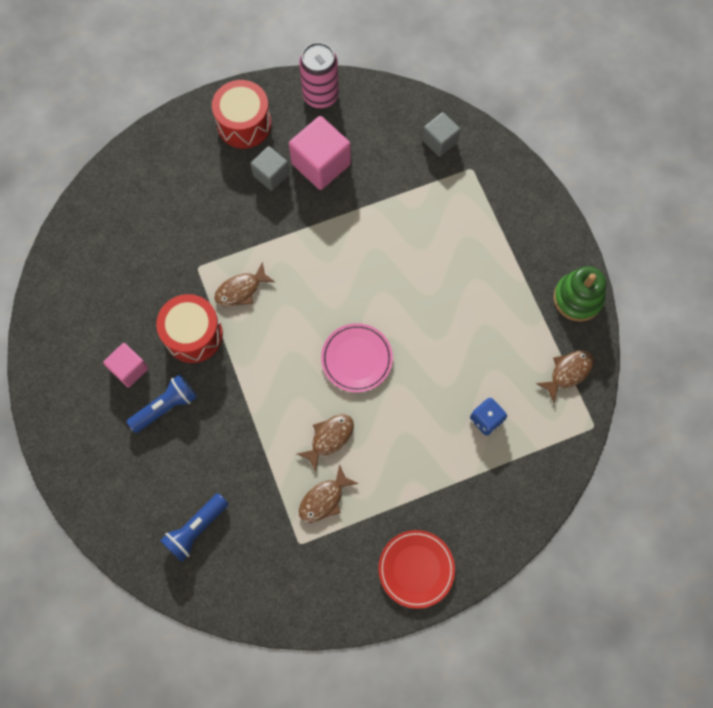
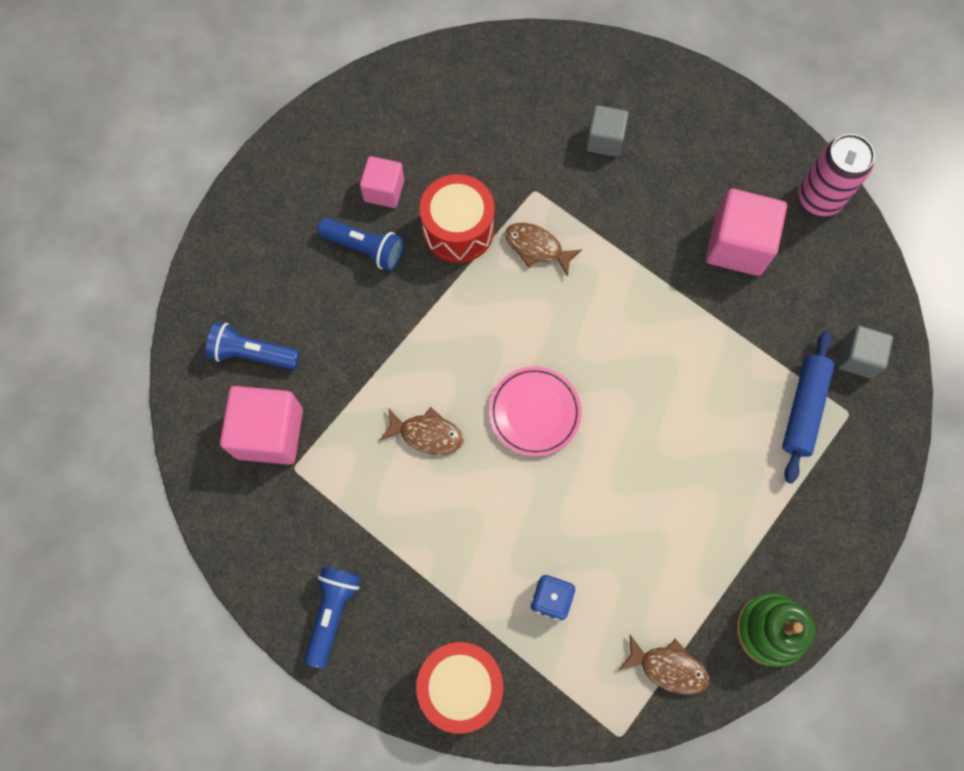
camera: 60 degrees right, 0 degrees up
red drum [212,80,271,149] -> red drum moved to [416,642,503,734]
grey cube [250,146,289,191] -> grey cube moved to [586,105,629,157]
brown fish [299,464,358,523] -> none
red plate [378,530,455,609] -> blue flashlight [304,566,361,668]
none -> pink cube [220,386,303,465]
none -> blue rolling pin [782,331,834,483]

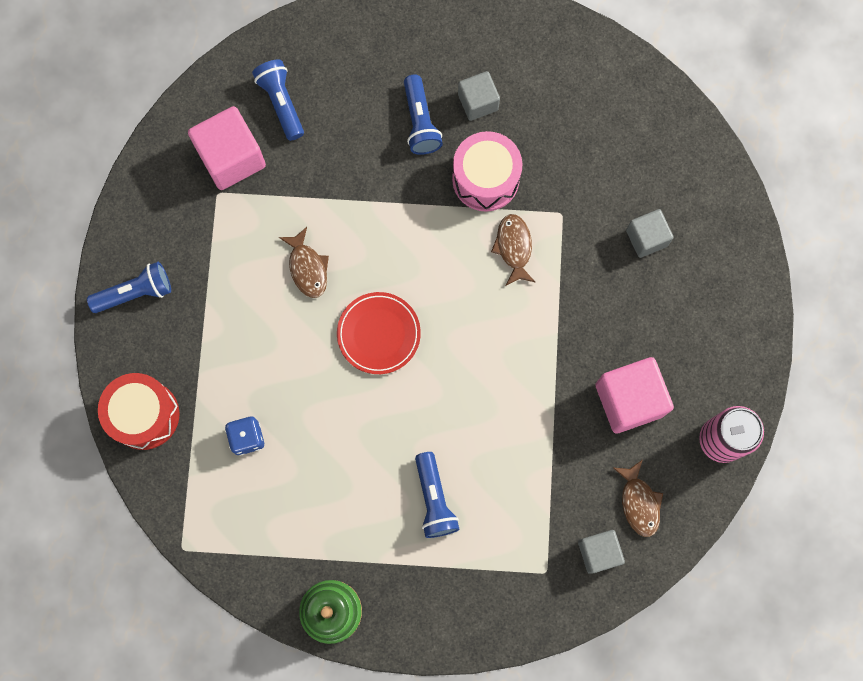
camera: 55 degrees right, 5 degrees up
pink cube [360,156,404,208] -> grey cube [458,71,500,121]
red drum [420,174,495,263] -> pink drum [452,131,523,212]
pink plate [489,367,582,456] -> red plate [337,292,421,374]
brown fish [619,635,709,695] -> brown fish moved to [613,460,663,537]
blue rolling pin [782,331,834,483] -> none
none -> blue flashlight [415,452,459,538]

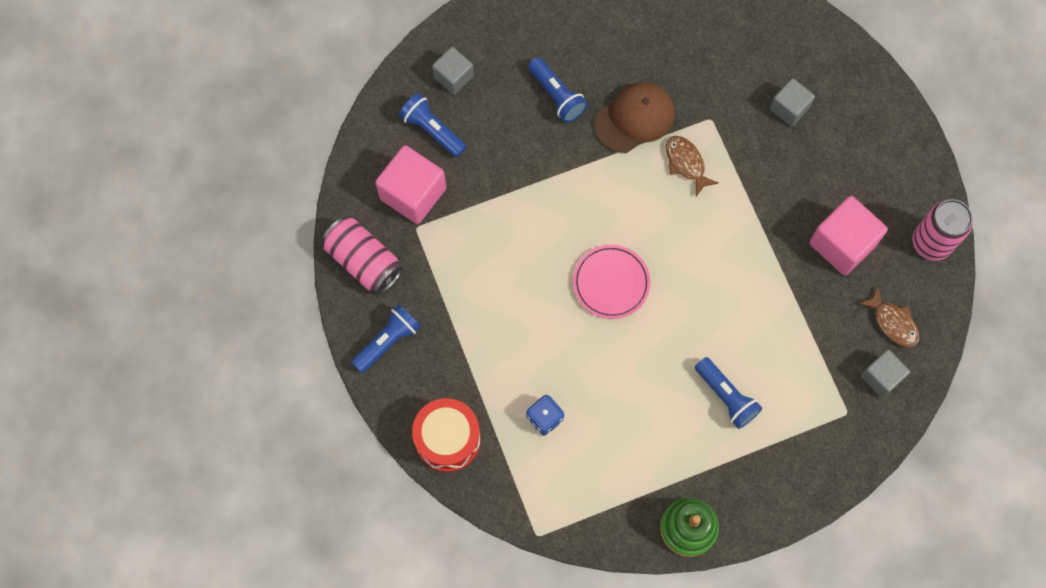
camera: 25 degrees left, 5 degrees down
brown fish [279,227,329,298] -> none
red plate [337,292,421,374] -> pink plate [573,245,650,319]
pink drum [452,131,523,212] -> brown cap [594,82,675,153]
grey cube [458,71,500,121] -> grey cube moved to [432,47,474,95]
none -> pink can [322,217,403,295]

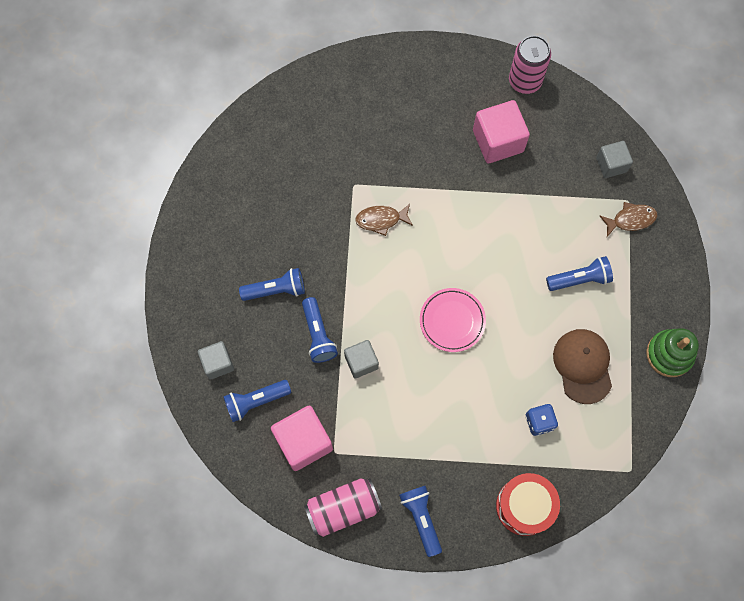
camera: 65 degrees left, 0 degrees up
brown cap [594,82,675,153] -> brown cap moved to [553,329,612,404]
grey cube [770,78,815,127] -> grey cube moved to [344,340,379,378]
brown fish [858,286,919,347] -> brown fish moved to [600,202,657,237]
none -> blue flashlight [302,297,338,363]

